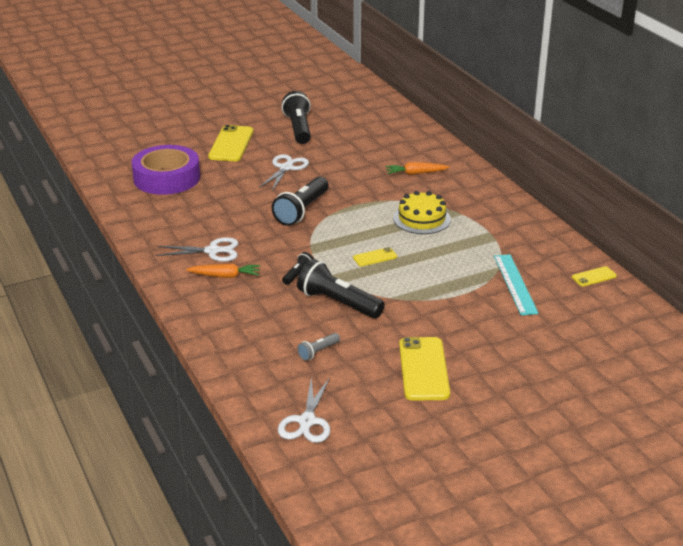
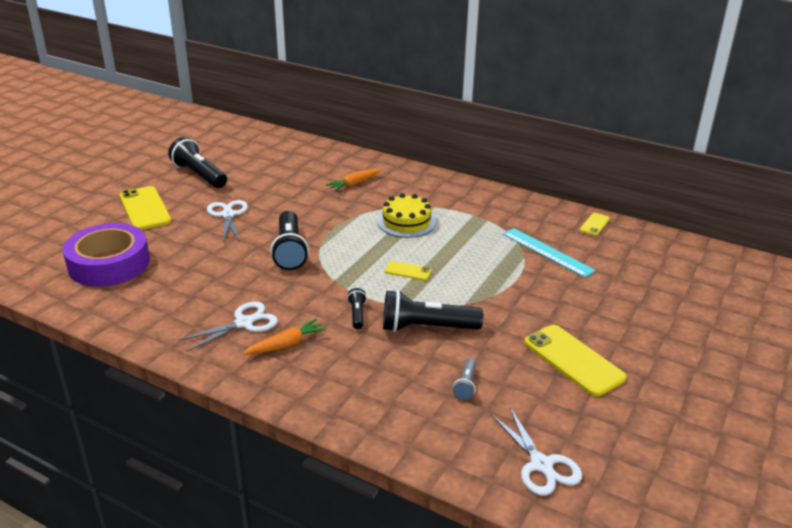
camera: 35 degrees left, 0 degrees up
yellow phone [353,247,397,266] -> yellow phone turned 75 degrees clockwise [385,261,432,280]

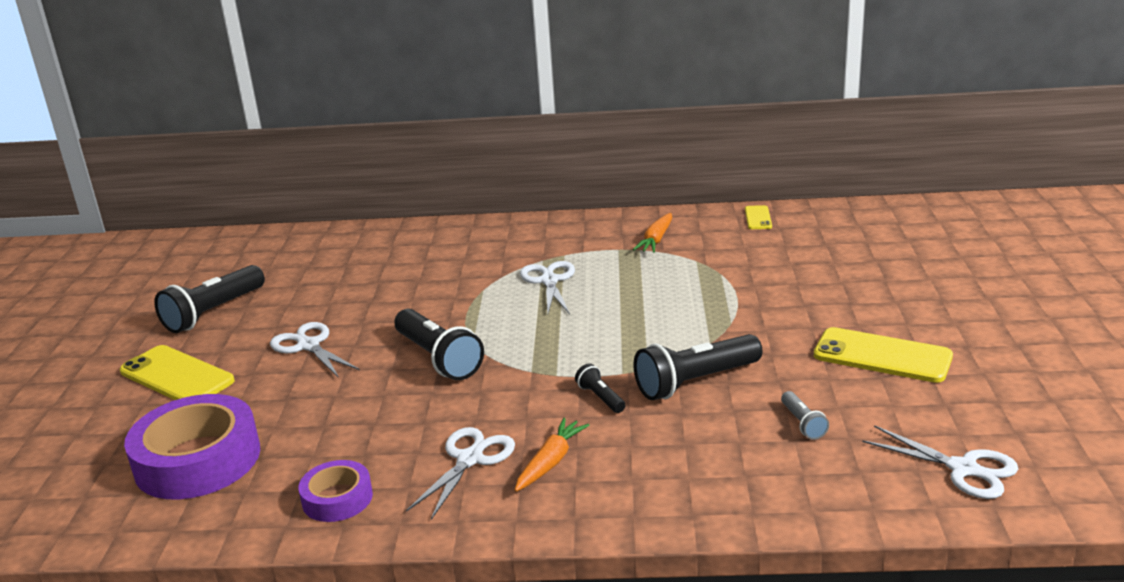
camera: 25 degrees left, 5 degrees down
black flashlight [168,137,227,188] -> black flashlight turned 75 degrees counterclockwise [154,265,265,333]
orange carrot [326,169,381,191] -> orange carrot moved to [633,213,672,253]
yellow cake [377,193,436,238] -> white scissors [520,261,575,314]
yellow phone [385,261,432,280] -> none
turquoise ruler [503,228,596,278] -> none
none -> purple tape [298,460,373,522]

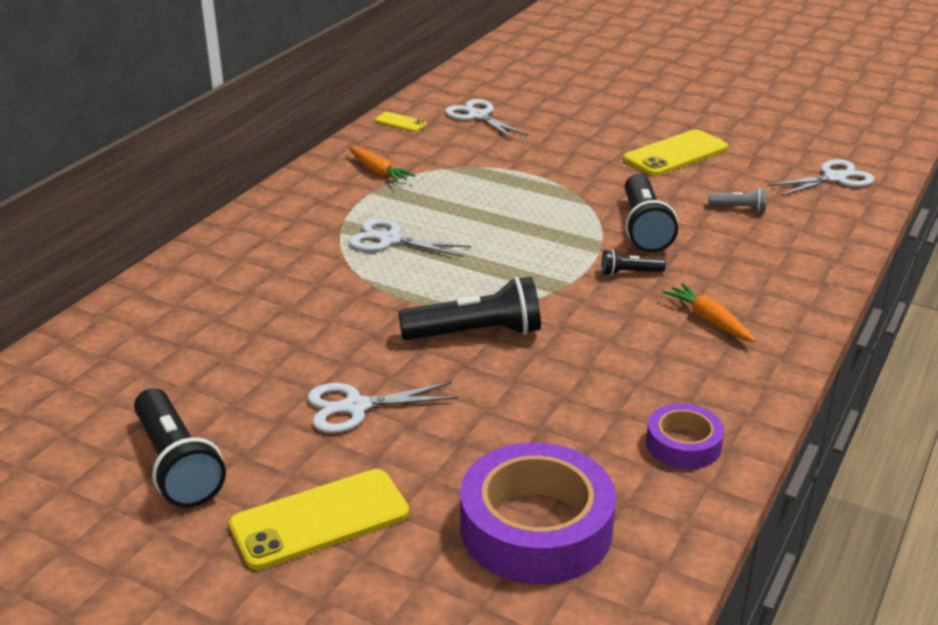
camera: 65 degrees left, 5 degrees up
white scissors [406,427,515,520] -> white scissors moved to [445,99,528,139]

